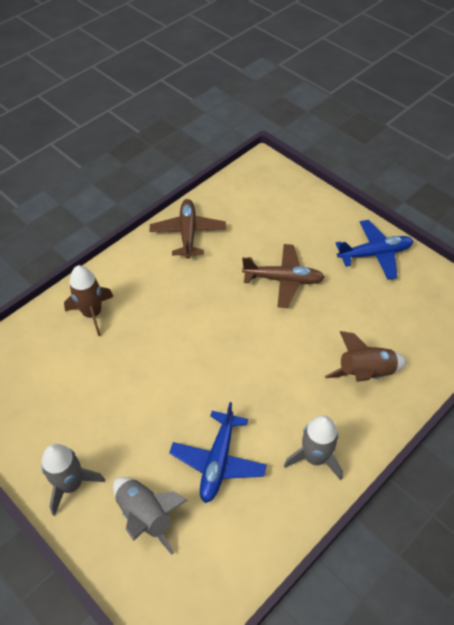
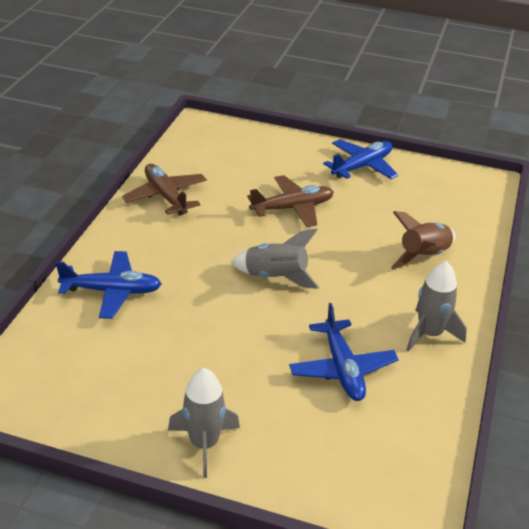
camera: 30 degrees left, 15 degrees down
brown rocket [64,265,114,336] -> blue plane [56,251,162,319]
grey rocket [113,477,188,555] -> grey rocket moved to [231,228,319,289]

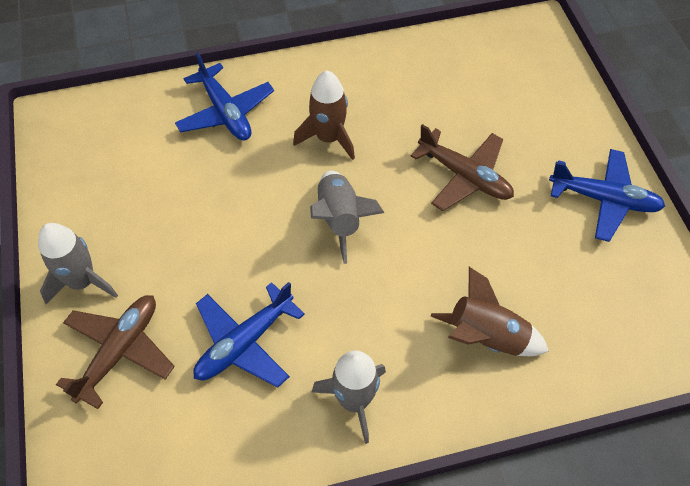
camera: 60 degrees right, 20 degrees up
brown plane [122,164,207,215] -> brown plane moved to [56,295,175,409]
none -> brown rocket [293,71,355,160]

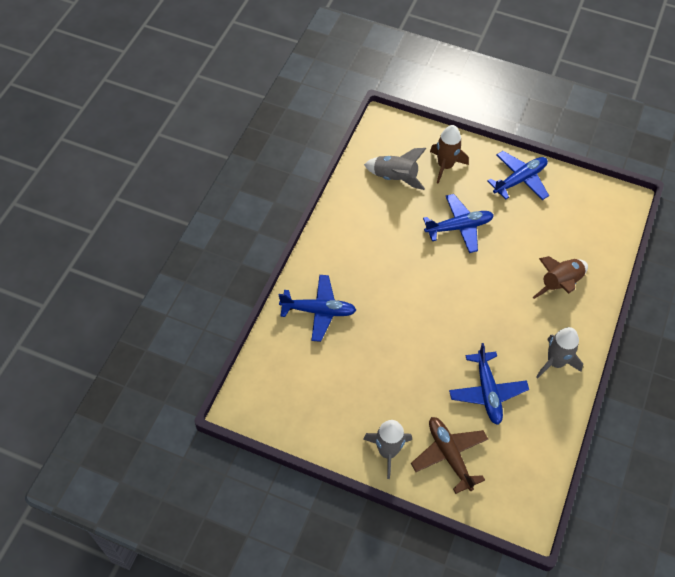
camera: 55 degrees left, 0 degrees up
brown rocket [293,71,355,160] -> brown rocket moved to [430,125,469,184]
grey rocket [310,171,384,264] -> grey rocket moved to [364,148,426,190]
brown plane [411,124,514,211] -> blue plane [423,194,494,253]

